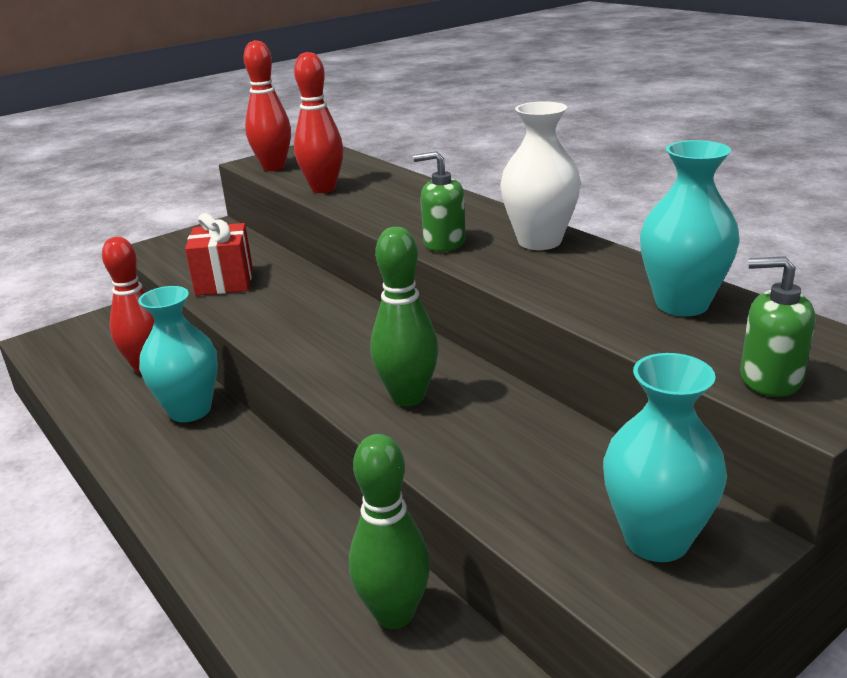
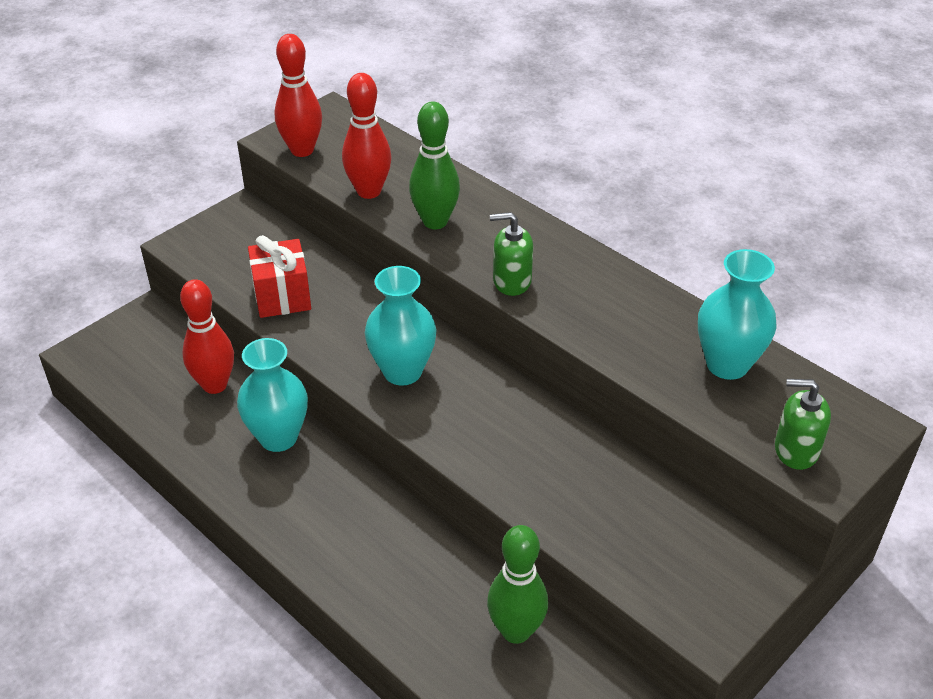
camera: 10 degrees left, 15 degrees up
green bowling pin [371,227,439,406] -> green bowling pin moved to [409,101,460,229]
white vase [500,101,581,250] -> none
turquoise vase [603,353,727,562] -> turquoise vase moved to [365,266,436,386]

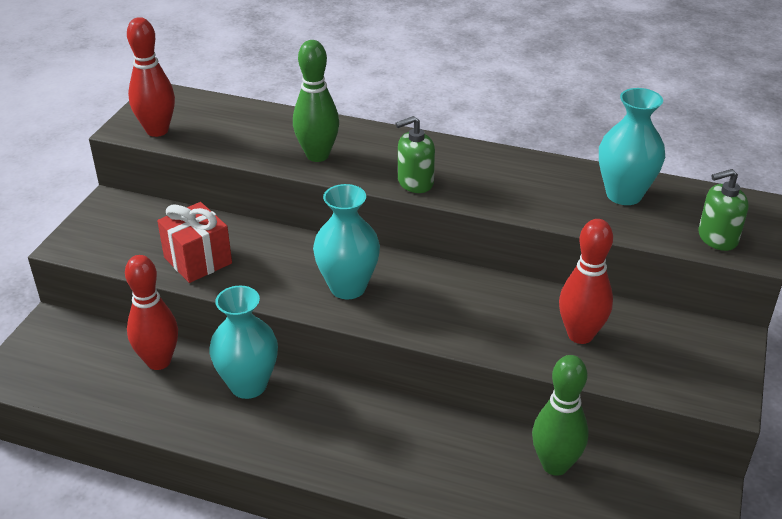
camera: 25 degrees left, 5 degrees down
red bowling pin [342,73,391,199] -> red bowling pin moved to [559,219,613,344]

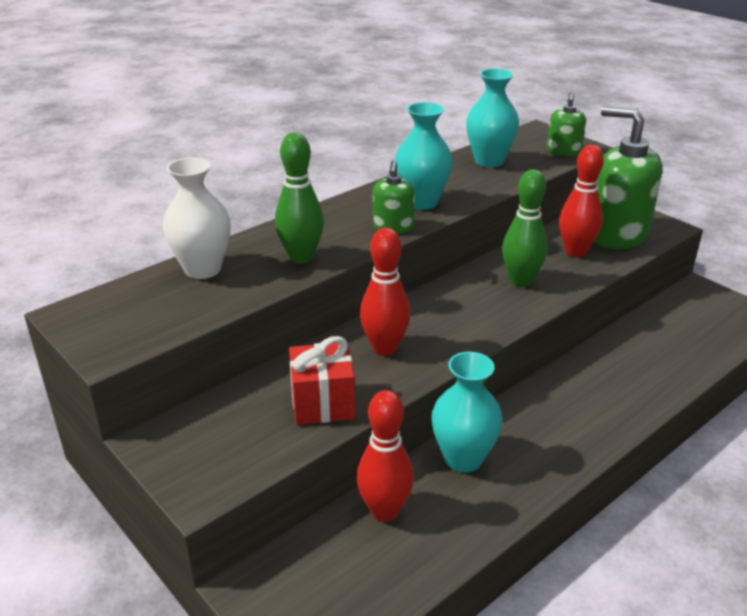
camera: 60 degrees left, 5 degrees down
red bowling pin [127,17,175,137] -> red bowling pin moved to [360,228,410,356]
turquoise vase [313,184,380,299] -> turquoise vase moved to [395,102,453,210]
green bowling pin [532,355,589,476] -> green bowling pin moved to [502,169,548,287]
none -> white vase [163,157,231,279]
none -> green soap dispenser [594,106,663,249]

